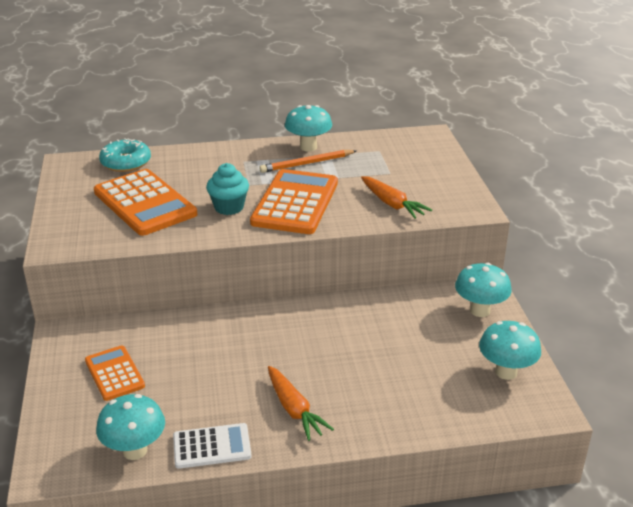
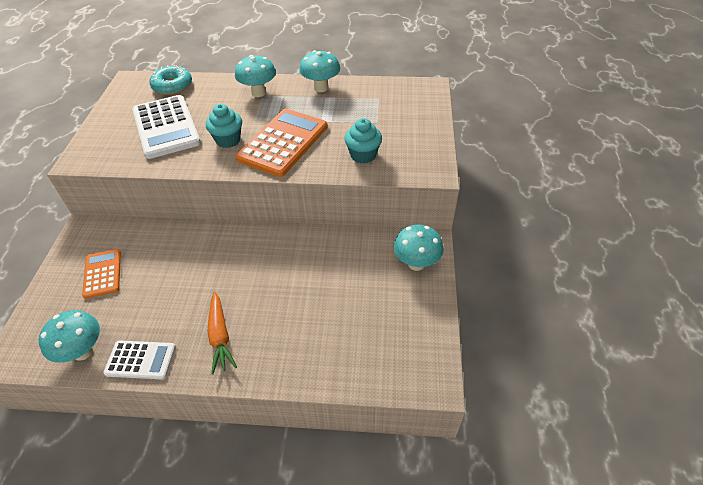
camera: 15 degrees right, 15 degrees up
orange calculator [94,169,197,236] -> white calculator [132,95,201,159]
orange pencil [259,150,356,173] -> none
orange carrot [361,176,432,219] -> turquoise cupcake [344,118,382,163]
turquoise mushroom [479,321,541,380] -> turquoise mushroom moved to [235,55,276,97]

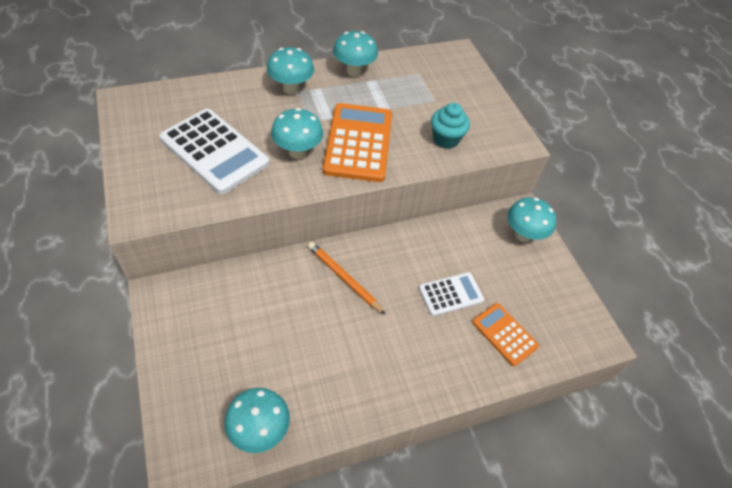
camera: 30 degrees left, 5 degrees up
orange calculator [82,249,121,299] -> orange calculator moved to [472,303,539,367]
white calculator [103,341,176,379] -> white calculator moved to [419,272,484,316]
turquoise donut [149,65,192,95] -> none
turquoise cupcake [206,104,242,148] -> turquoise mushroom [271,108,323,159]
orange carrot [208,292,237,374] -> none
none -> orange pencil [308,242,385,314]

